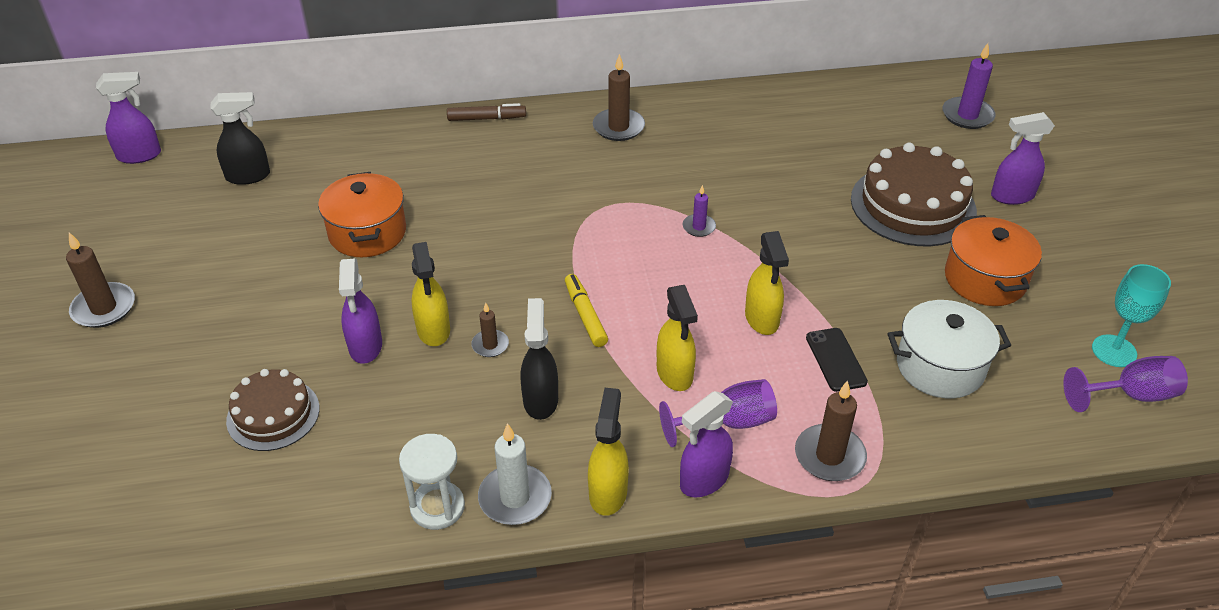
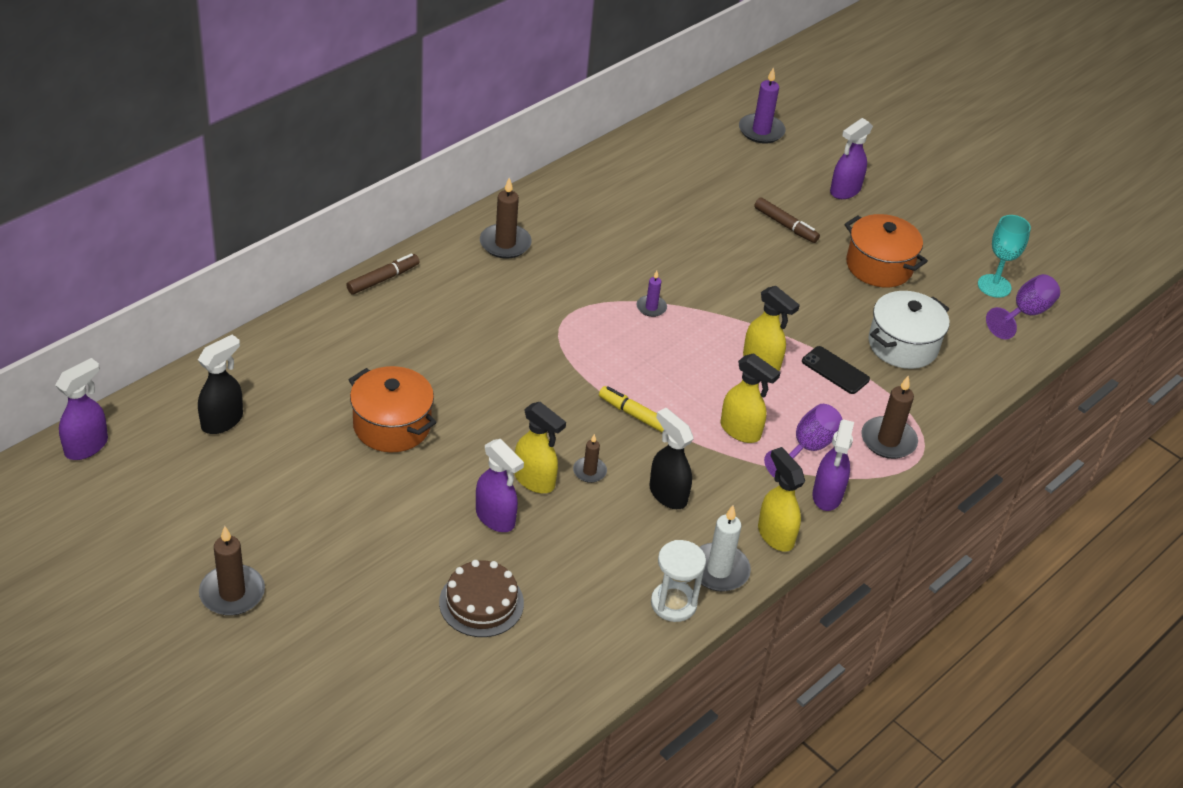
camera: 40 degrees left, 0 degrees up
brown cake [851,143,977,246] -> brown marker [754,197,820,243]

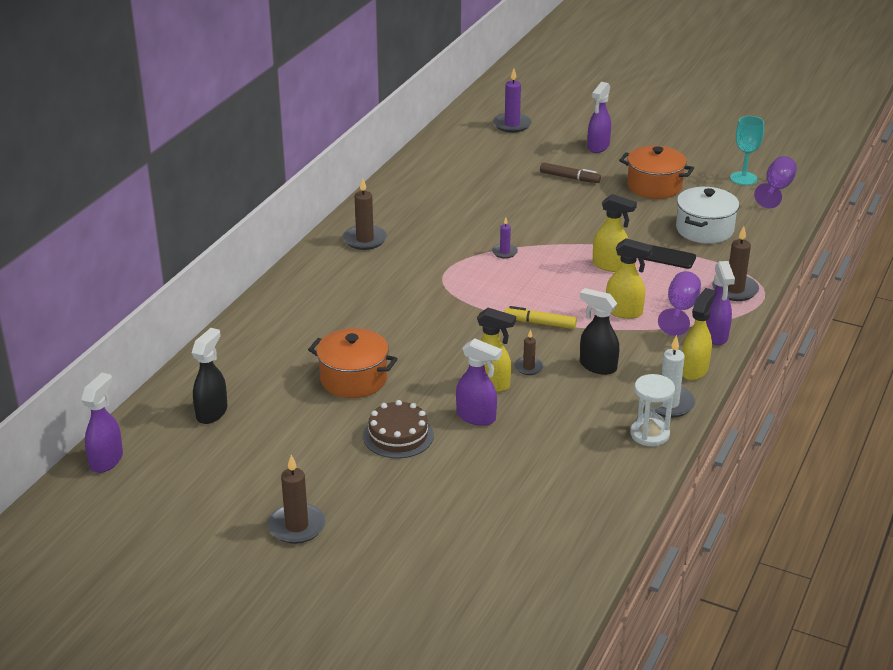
camera: 15 degrees left, 10 degrees down
brown marker [346,253,420,294] -> none
brown cake [439,560,524,637] -> brown cake moved to [363,400,434,458]
yellow spray bottle [758,447,805,552] -> yellow spray bottle turned 75 degrees clockwise [682,288,715,380]

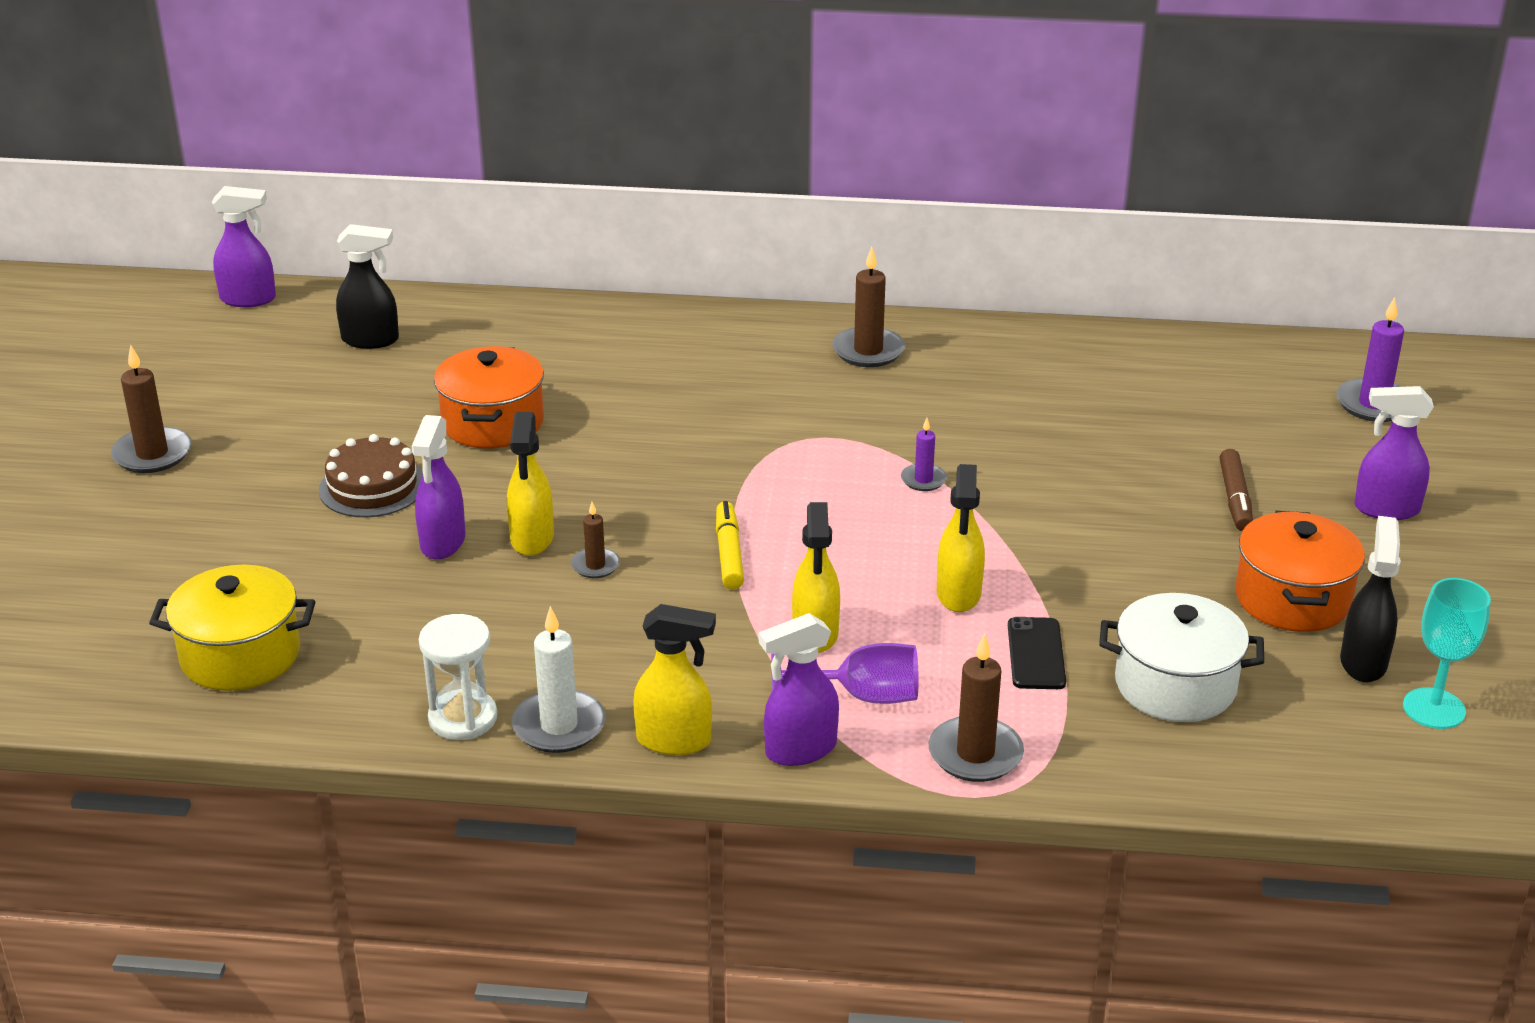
camera: 70 degrees right, 0 degrees up
black spray bottle [580,288,619,375] -> black spray bottle moved to [1340,516,1401,682]
purple goblet [754,156,797,208] -> none
none -> yellow pot [149,565,315,691]

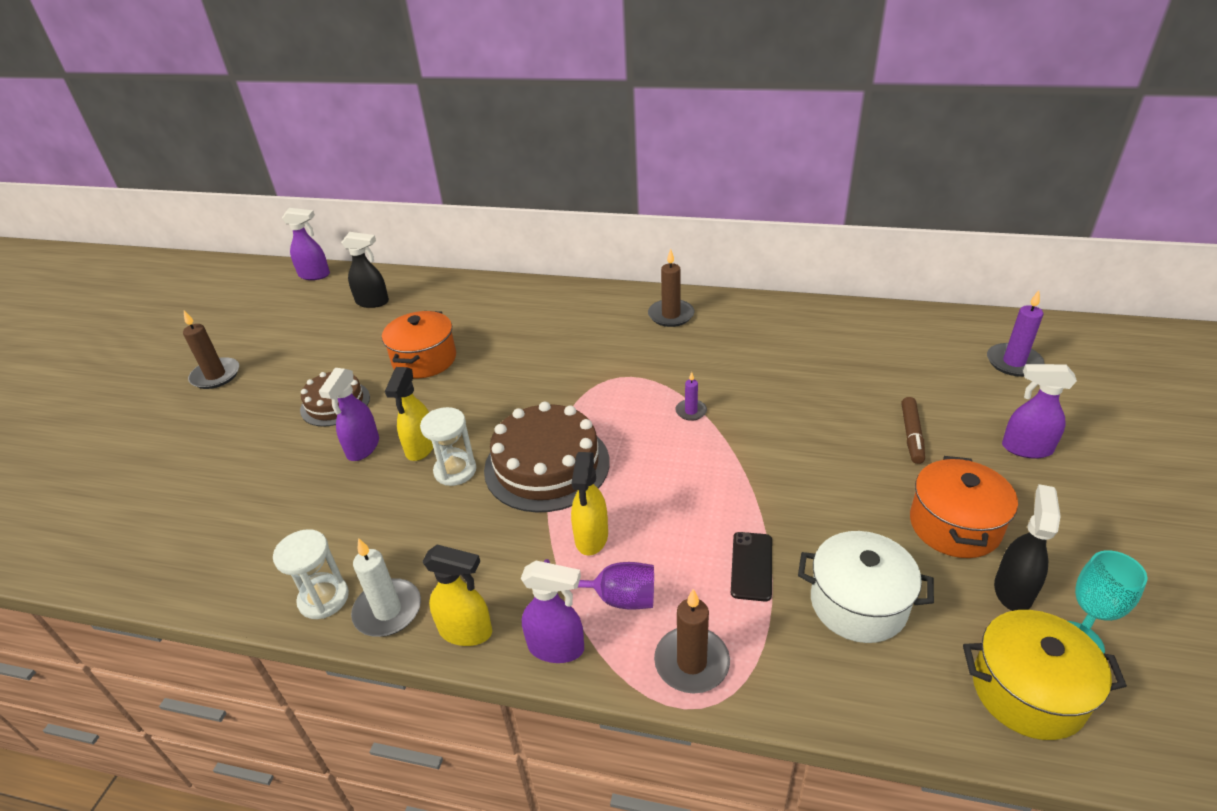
camera: 10 degrees right, 5 degrees up
yellow pot [149,565,315,691] -> yellow pot moved to [963,610,1127,740]
brown candle [571,502,620,578] -> white hourglass [420,407,476,486]
yellow marker [716,501,744,589] -> brown cake [484,401,610,513]
purple spray bottle [759,613,839,766] -> purple spray bottle turned 150 degrees counterclockwise [521,560,584,663]
yellow spray bottle [937,464,985,612] -> none

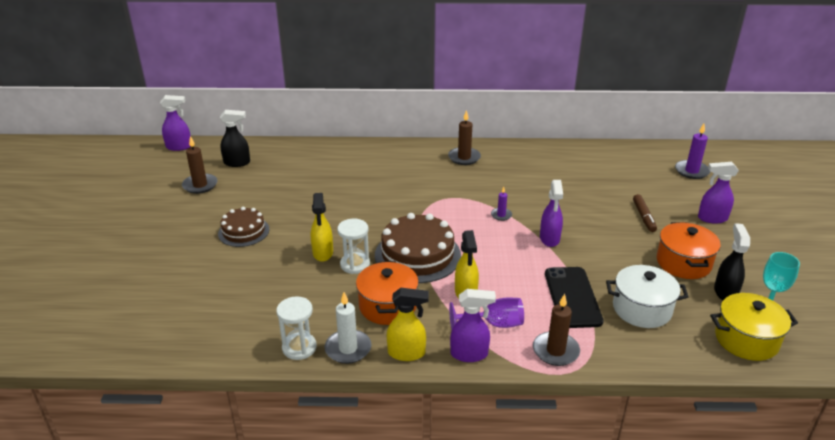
camera: 15 degrees left, 5 degrees down
brown candle [183,311,239,389] -> brown candle moved to [182,136,218,194]
purple spray bottle [319,368,379,461] -> purple spray bottle moved to [540,180,563,247]
orange pot [382,311,456,378] -> orange pot moved to [356,261,419,325]
black phone [731,532,772,601] -> black phone [545,267,604,328], size x1.68

